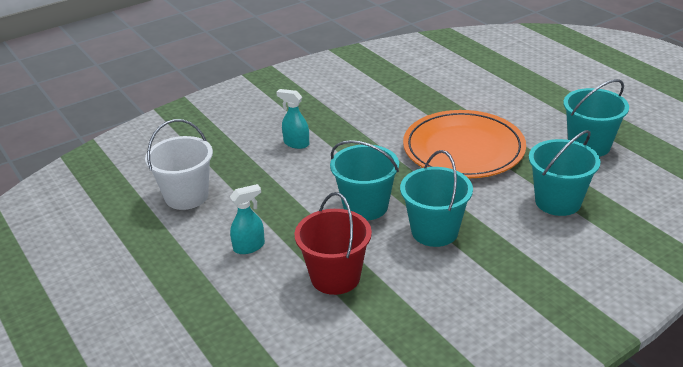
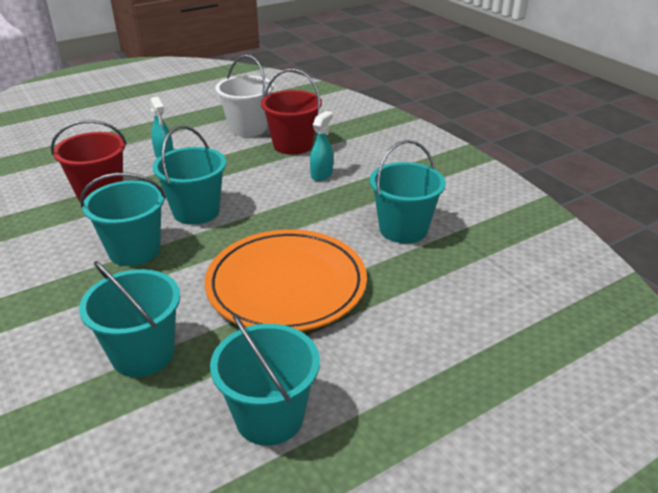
camera: 90 degrees right, 0 degrees up
none -> red bucket [261,69,322,155]
none -> turquoise bucket [370,140,446,243]

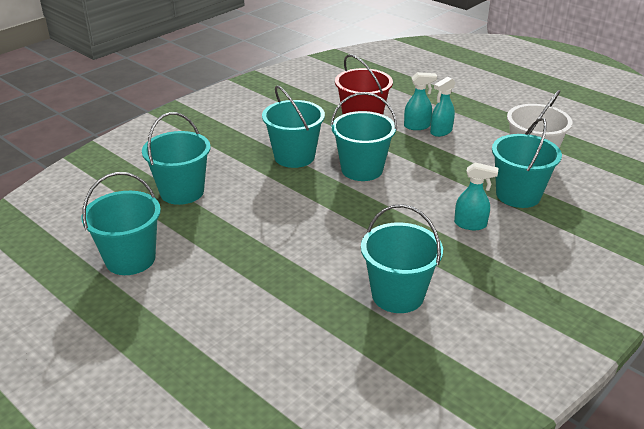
camera: 75 degrees right, 0 degrees up
orange plate [205,229,367,332] -> none
red bucket [261,69,322,155] -> turquoise bucket [492,118,562,208]
none -> turquoise spray bottle [404,72,437,130]

